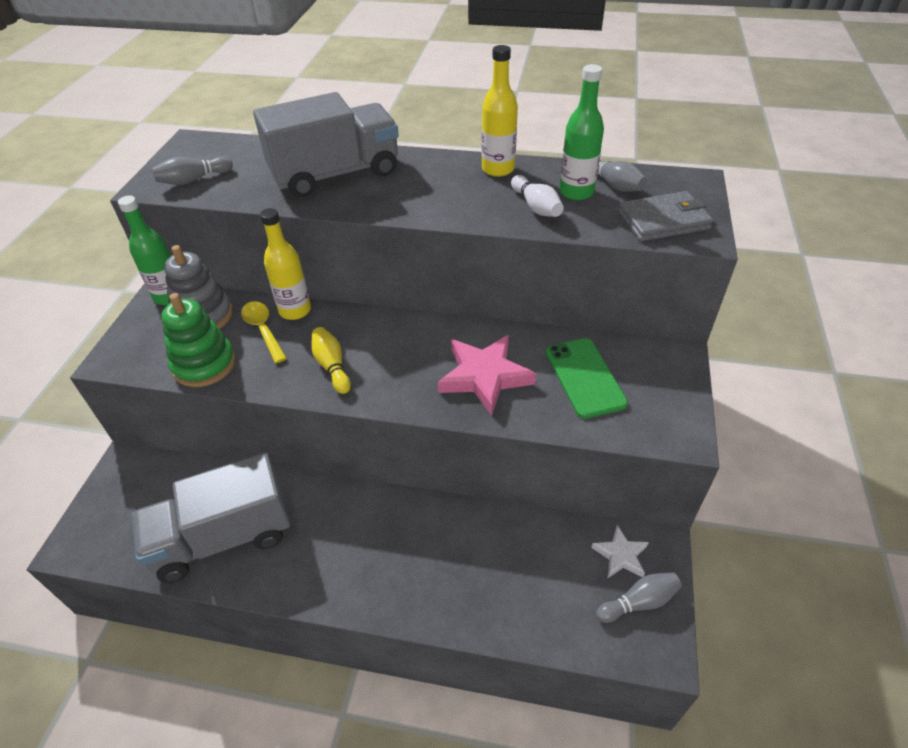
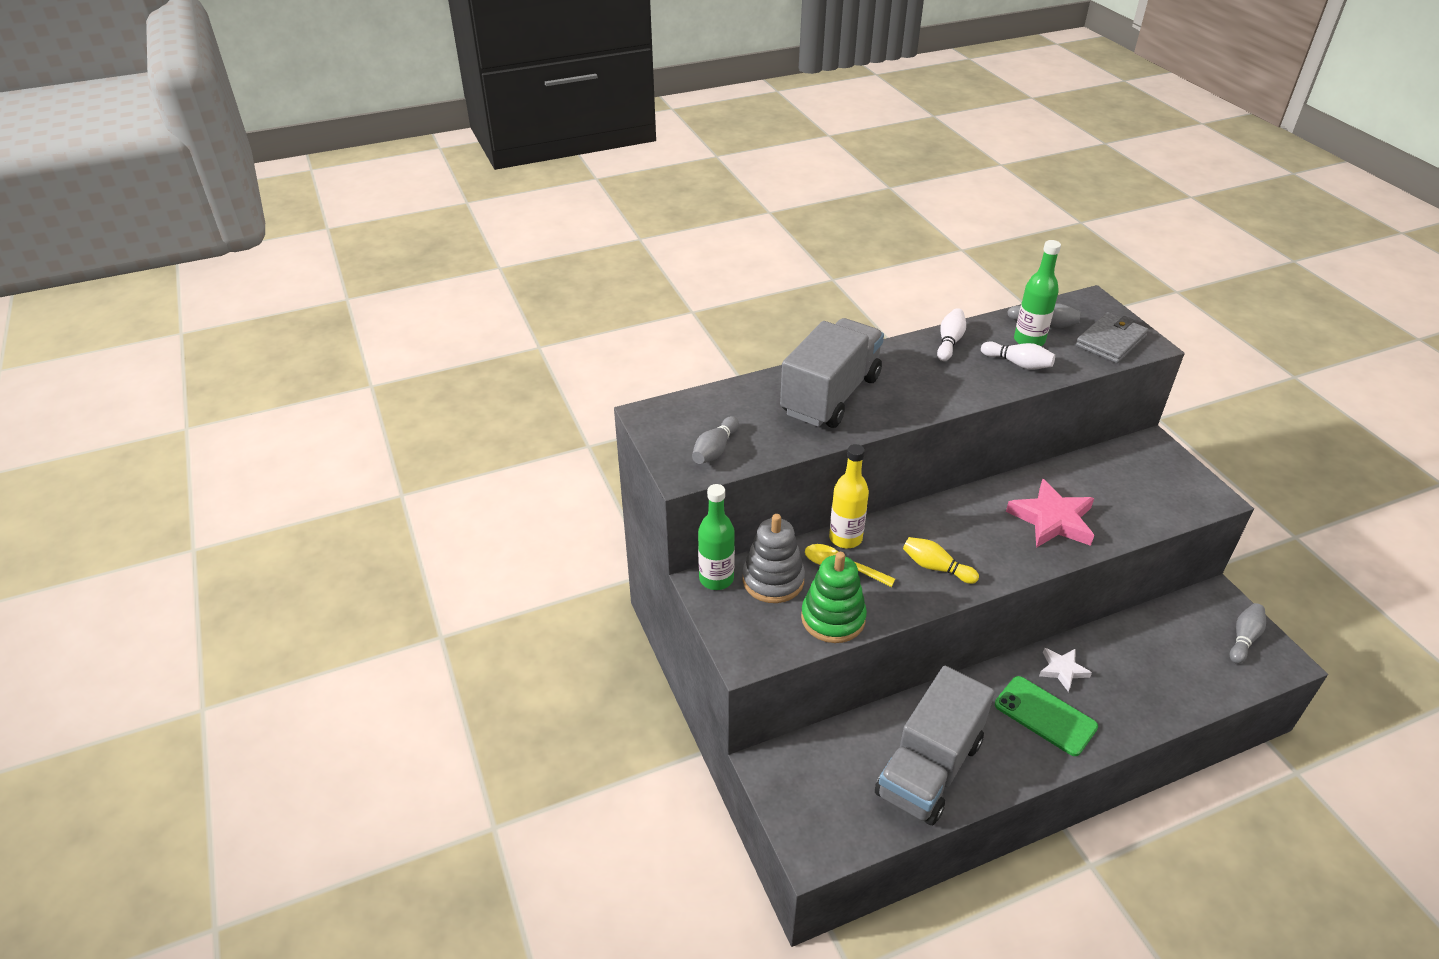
camera: 35 degrees left, 5 degrees down
yellow bottle [481,45,518,177] -> white bowling pin [937,308,966,361]
green phone [546,338,628,419] -> green phone moved to [995,676,1098,756]
white star [591,525,649,578] -> white star moved to [1039,648,1092,692]

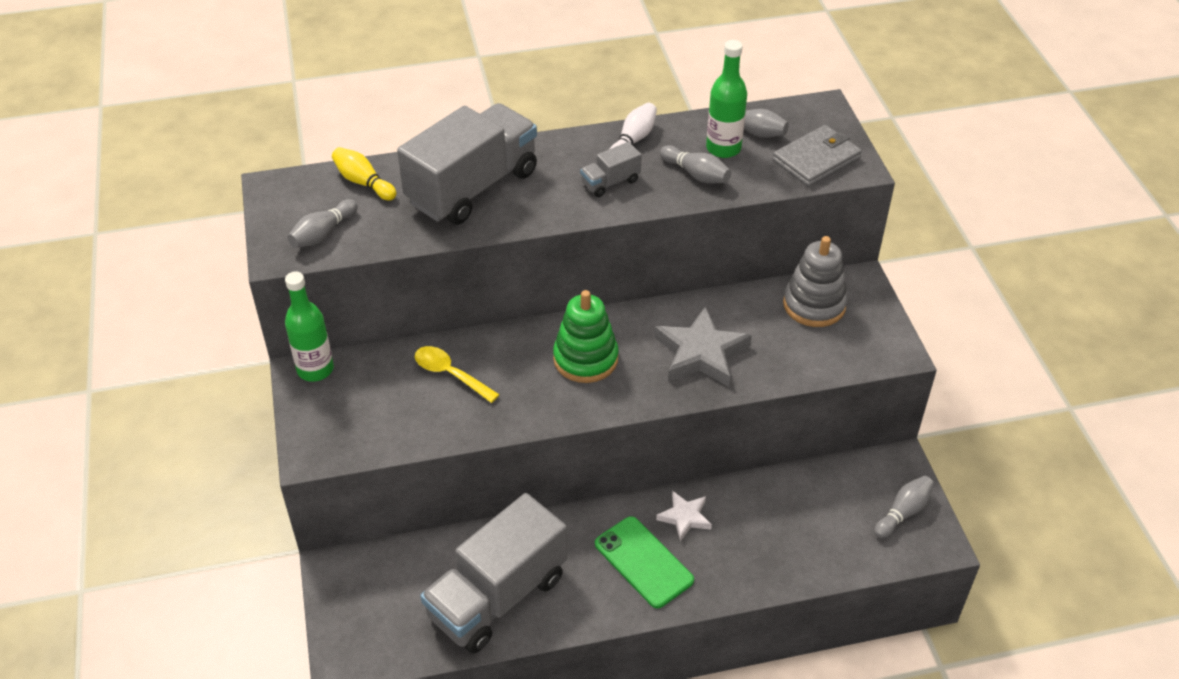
camera: 10 degrees right, 5 degrees up
grey stacking toy [742,514,805,603] -> grey stacking toy moved to [783,236,848,327]
green stacking toy [801,552,867,643] -> green stacking toy moved to [553,290,619,383]
yellow bottle [829,444,869,548] -> none
yellow bowling pin [903,537,979,584] -> yellow bowling pin moved to [332,147,396,201]
white bowling pin [981,341,1055,370] -> grey bowling pin [660,145,731,183]
pink star [1006,479,1094,548] -> grey star [654,306,752,387]
none -> grey truck [580,142,642,197]

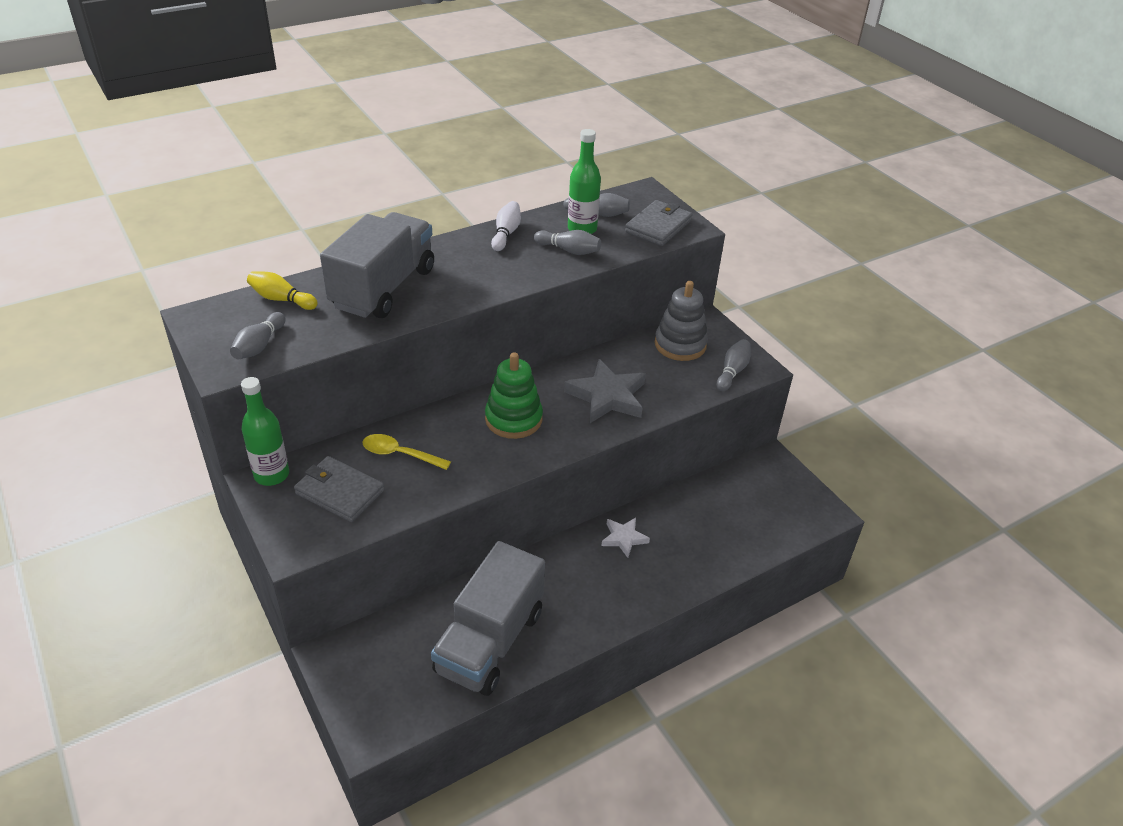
camera: 20 degrees left, 5 degrees down
grey truck [580,142,642,197] -> none
green phone [595,516,694,608] -> none
grey bowling pin [874,476,934,539] -> grey bowling pin moved to [716,339,751,391]
none -> grey wallet [294,456,384,522]

